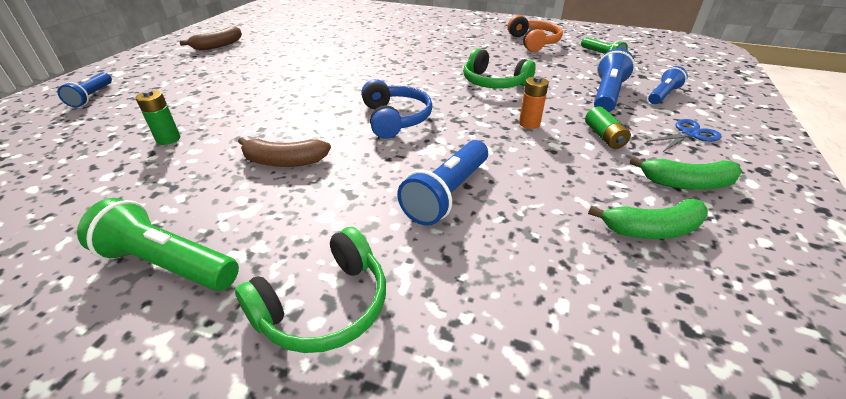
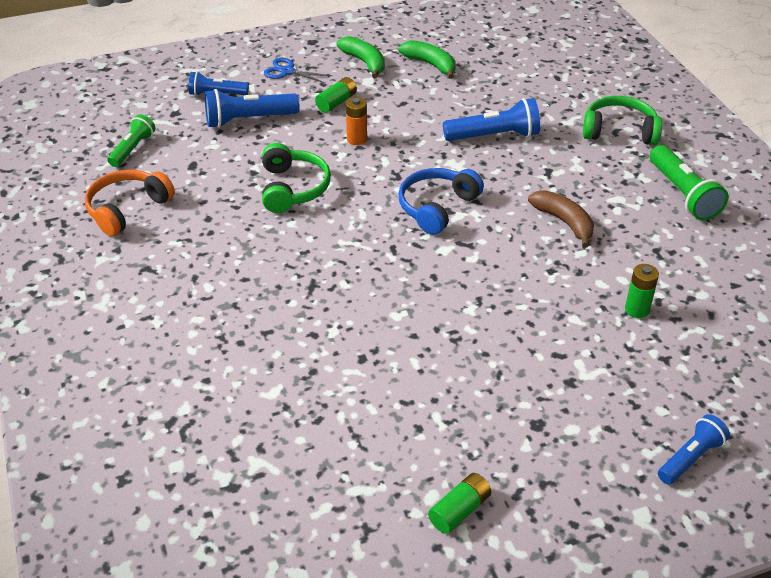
camera: 130 degrees left, 5 degrees up
brown banana [179,26,242,50] -> green battery [428,473,491,534]

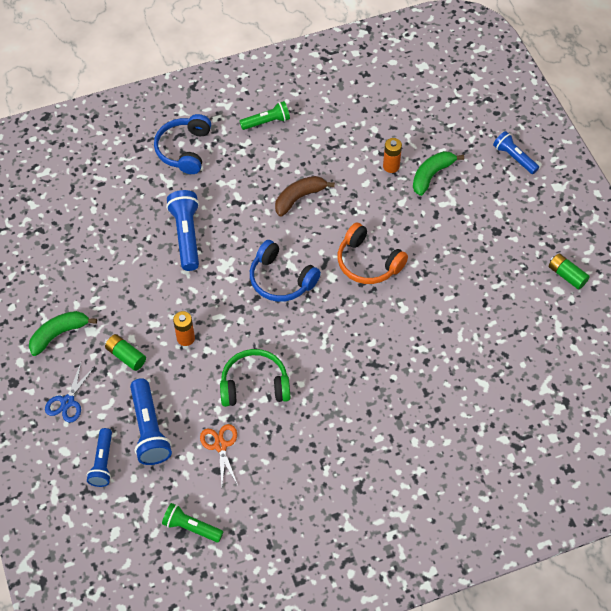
camera: 90 degrees left, 15 degrees up
orange headphones [85,170,175,237] -> orange headphones moved to [338,222,408,284]
green banana [398,40,456,79] -> green banana moved to [413,151,464,196]
green headphones [583,96,662,145] -> blue headphones [154,114,211,174]
green battery [625,264,659,318] -> orange battery [383,138,402,173]
green flashlight [650,145,728,221] -> green flashlight [240,101,290,130], size x0.65
none -> orange scissors [200,424,238,486]

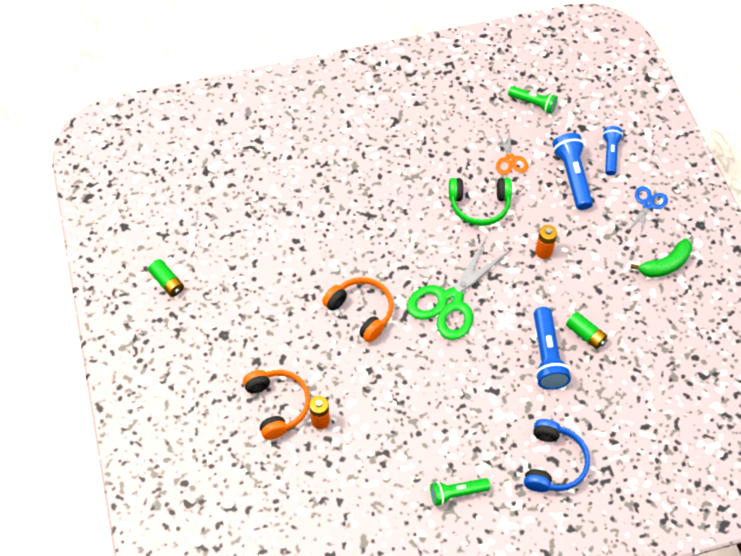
camera: 175 degrees left, 0 degrees up
green battery [105,334,146,371] -> green battery moved to [566,312,607,349]
blue headphones [250,240,321,302] -> green scissors [407,236,510,340]
brown banana [275,176,335,216] -> none
green banana [413,151,464,196] -> orange headphones [243,370,310,440]
blue flashlight [493,131,539,174] -> none

